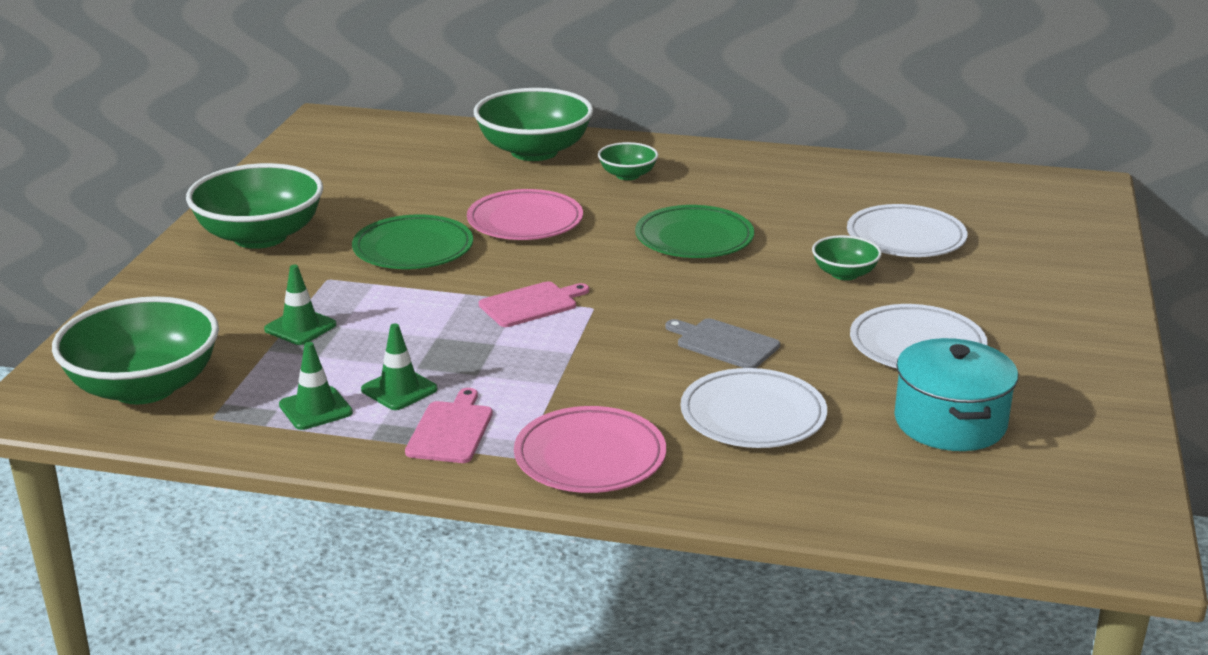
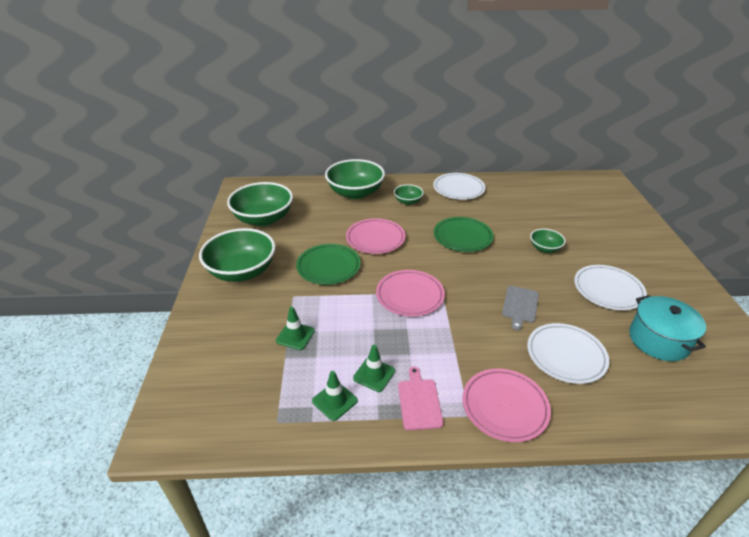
camera: 15 degrees left, 10 degrees up
green bowl [52,296,219,404] -> green bowl moved to [227,182,293,226]
pink cutting board [479,282,589,327] -> pink plate [376,270,445,317]
grey cutting board [665,318,780,368] -> grey cutting board turned 90 degrees counterclockwise [502,286,539,330]
white plate [847,204,968,257] -> white plate moved to [433,173,486,200]

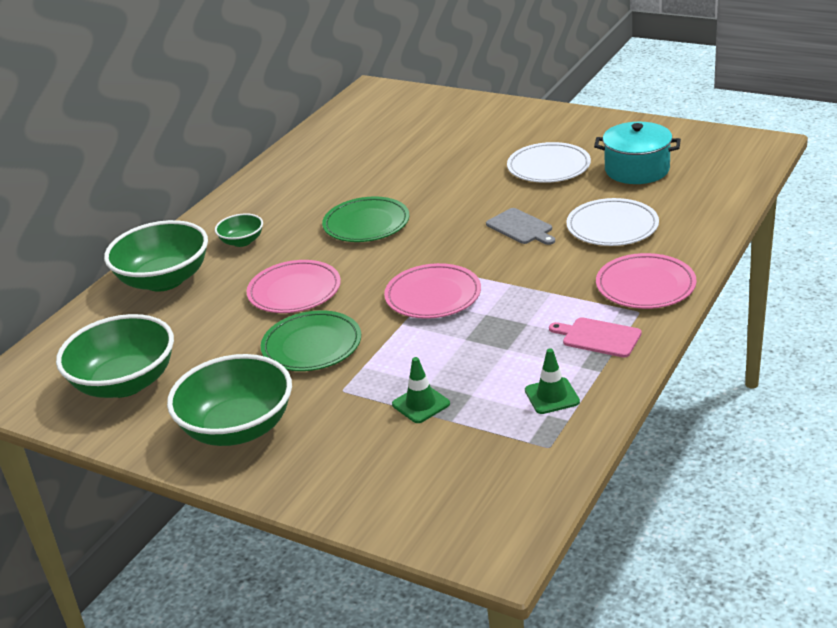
camera: 55 degrees left, 5 degrees down
green traffic cone [353,345,395,392] -> none
white plate [433,173,486,200] -> none
green bowl [530,229,566,253] -> none

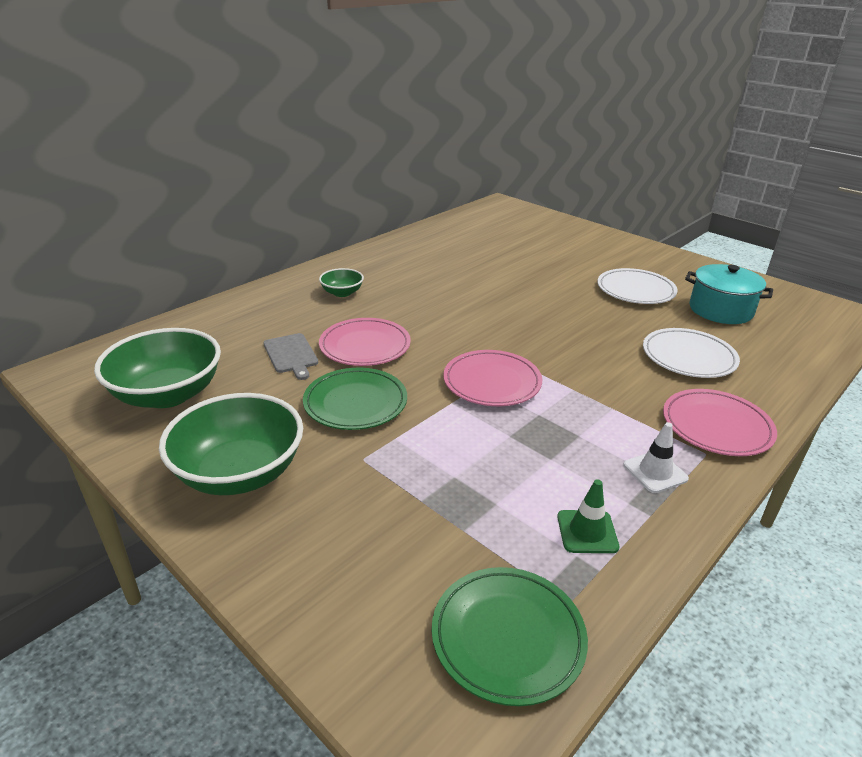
camera: 10 degrees right, 0 degrees up
green bowl [104,220,208,292] -> none
green plate [322,196,409,242] -> green plate moved to [432,567,588,706]
green traffic cone [392,357,450,423] -> none
grey cutting board [486,208,555,245] -> grey cutting board moved to [263,333,318,380]
pink cutting board [549,317,642,357] -> white traffic cone [623,422,689,493]

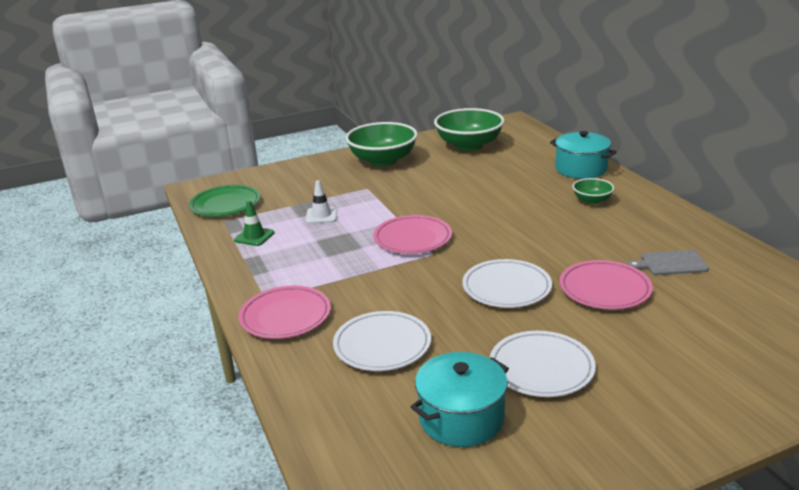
camera: 115 degrees right, 5 degrees down
grey cutting board [263,333,318,380] -> grey cutting board moved to [628,250,709,275]
green plate [303,368,407,430] -> none
pink plate [319,318,411,366] -> pink plate moved to [559,260,653,310]
white traffic cone [623,422,689,493] -> white traffic cone moved to [306,180,337,224]
none -> white plate [462,259,552,308]
none -> turquoise pot [550,131,617,179]

